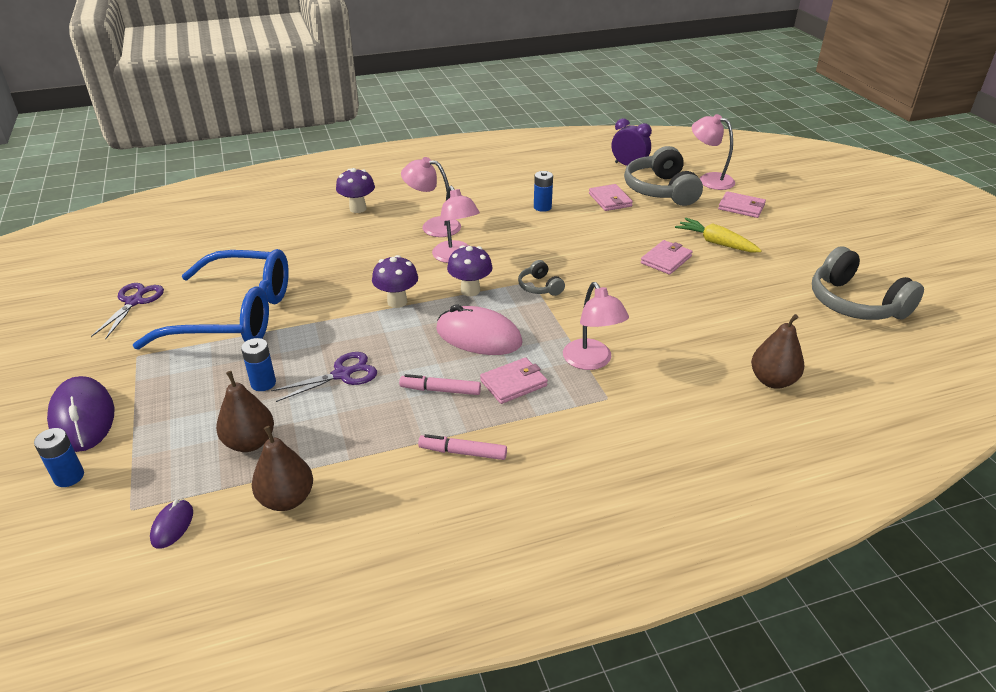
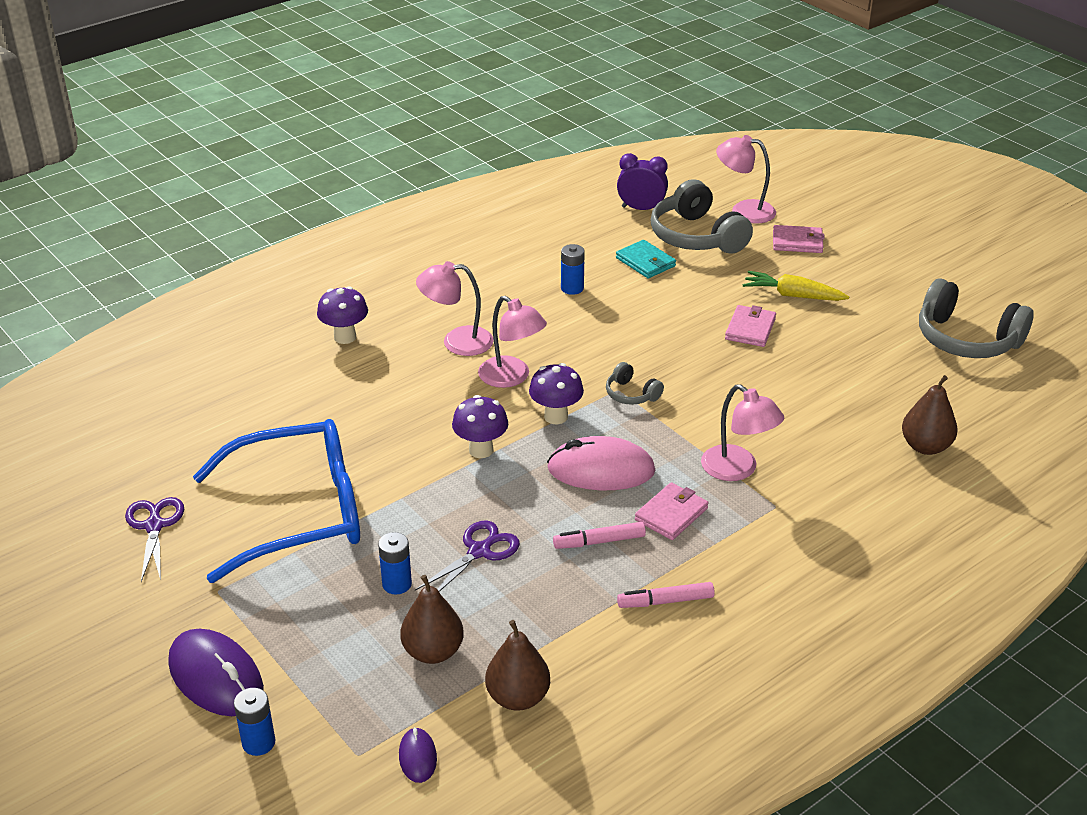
camera: 20 degrees left, 0 degrees up
pink wallet [589,184,633,211] -> turquoise wallet [616,240,676,279]

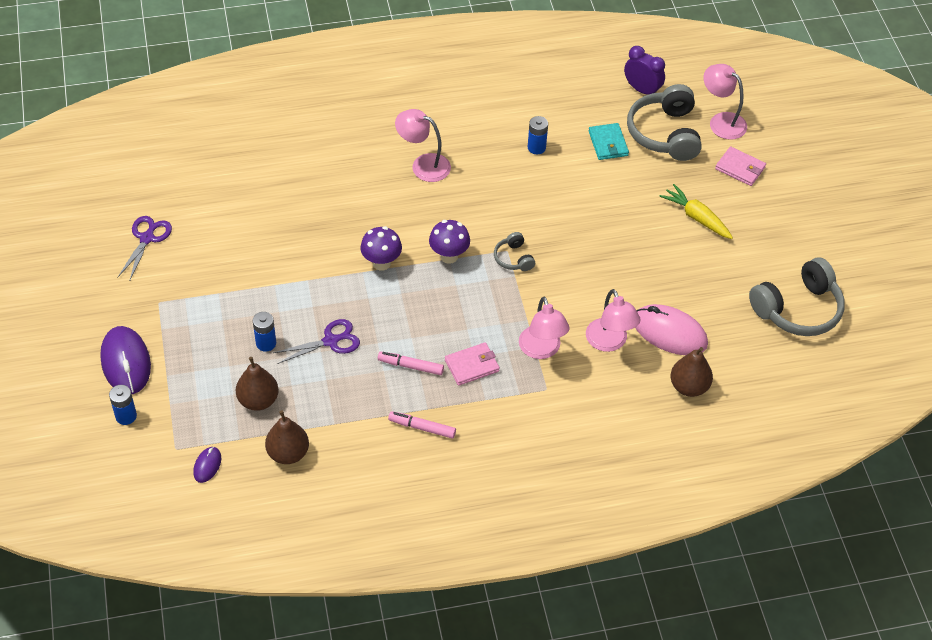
camera: 25 degrees right, 15 degrees up
blue glasses [193,419,360,583] -> none
purple mushroom [317,286,368,344] -> none
pink lamp [478,296,547,388] -> pink lamp moved to [586,289,641,352]
pink mouse [547,436,655,490] -> pink mouse moved to [635,304,708,355]
pink wallet [725,305,776,347] -> none
grey headphones [919,278,1034,358] -> grey headphones turned 90 degrees counterclockwise [749,257,845,336]

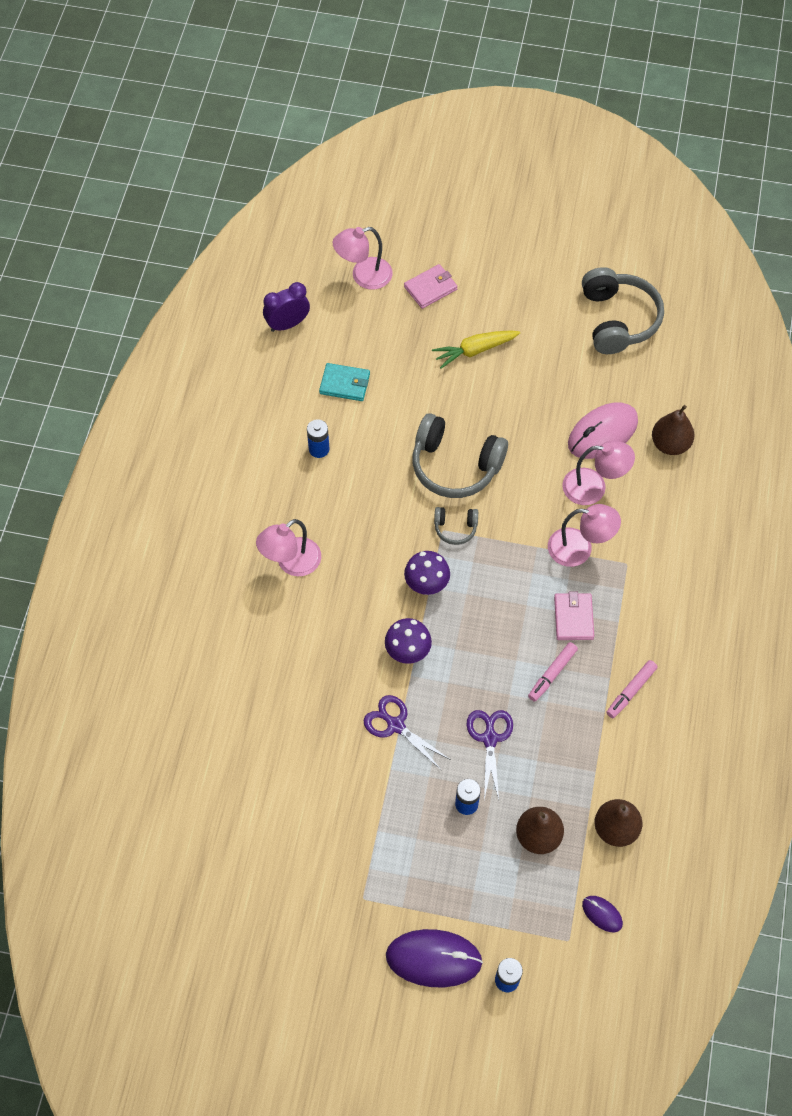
camera: 65 degrees left, 10 degrees up
purple scissors [117,216,172,280] -> purple scissors moved to [364,695,451,770]
grey headphones [627,84,702,161] -> grey headphones moved to [412,413,508,498]

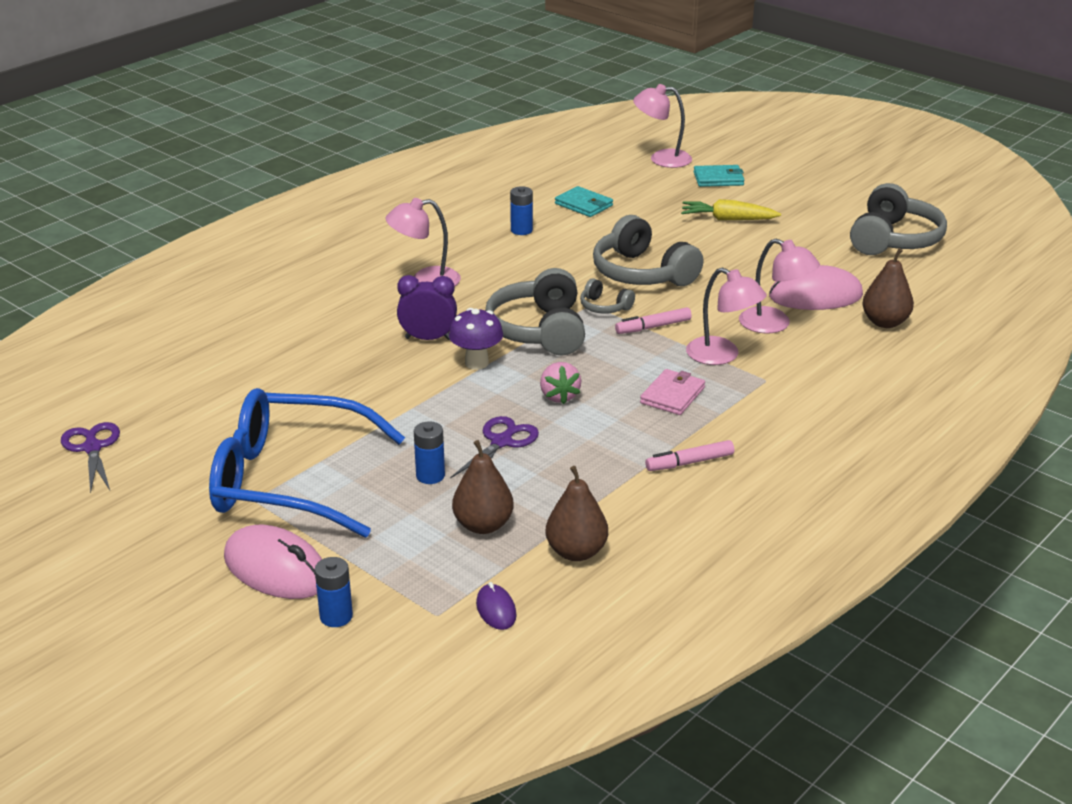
camera: 30 degrees right, 30 degrees down
purple clock [263,282,310,332] -> purple clock moved to [397,275,457,340]
purple scissors [364,695,451,770] -> purple scissors moved to [61,422,120,493]
purple mouse [386,929,483,987] -> pink mouse [224,525,322,599]
pink wallet [404,264,458,309] -> turquoise wallet [694,165,744,187]
purple mushroom [404,551,450,595] -> grey headphones [485,268,585,355]
pink marker [528,642,578,702] -> pink marker moved to [615,307,692,334]
none -> blue glasses [209,388,405,538]
none -> pink strawberry [540,362,581,404]

